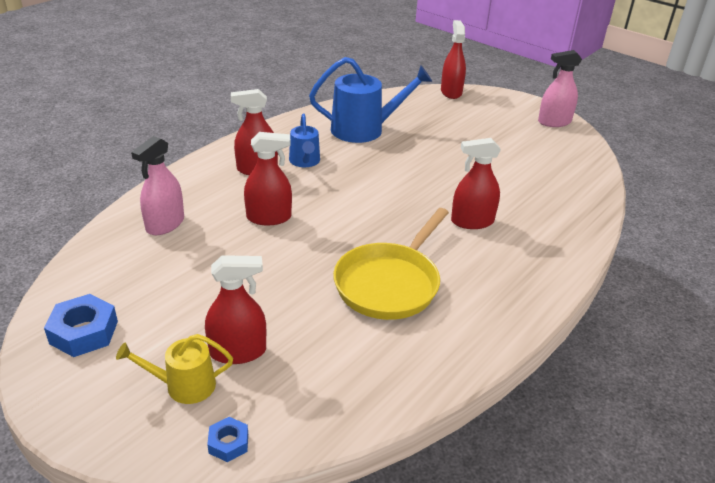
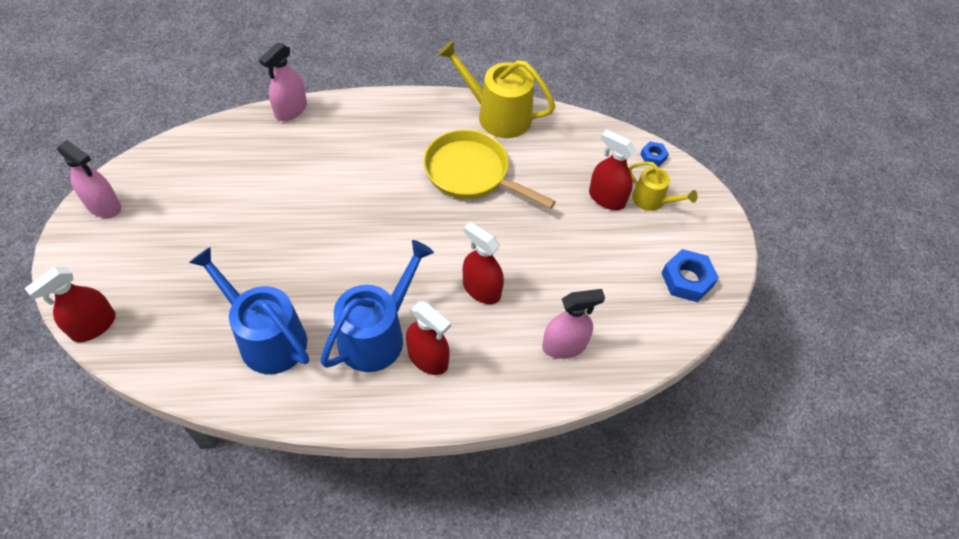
camera: 135 degrees left, 20 degrees up
blue watering can [289,114,320,167] -> blue watering can [320,240,434,372], size x1.77
yellow pan [333,208,449,320] -> yellow pan turned 135 degrees counterclockwise [424,130,556,209]
red spray bottle [451,138,501,229] -> none
none -> pink spray bottle [259,43,307,121]
none -> yellow watering can [438,40,555,138]

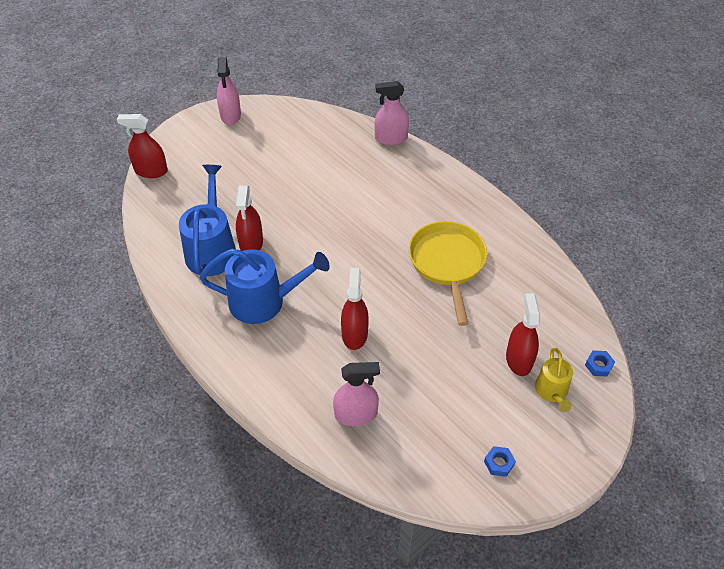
camera: 55 degrees right, 5 degrees down
red spray bottle [406,301,451,375] -> red spray bottle moved to [236,186,263,251]
yellow watering can [438,40,555,138] -> none
pink spray bottle [542,289,605,359] -> pink spray bottle turned 45 degrees counterclockwise [333,362,380,426]
blue nut [662,249,719,302] -> blue nut [484,446,516,477], size x0.56

